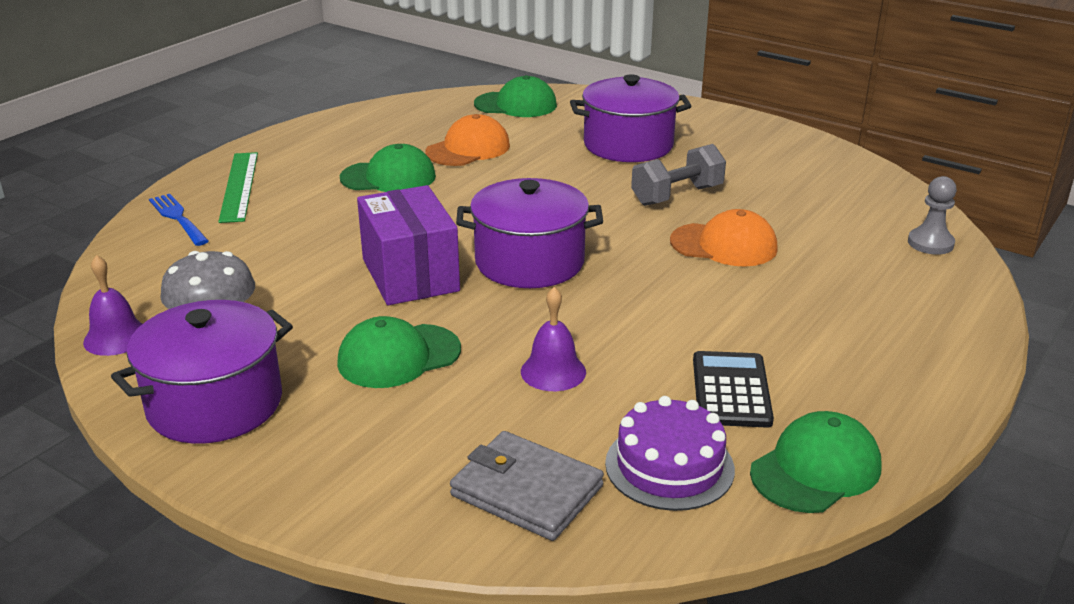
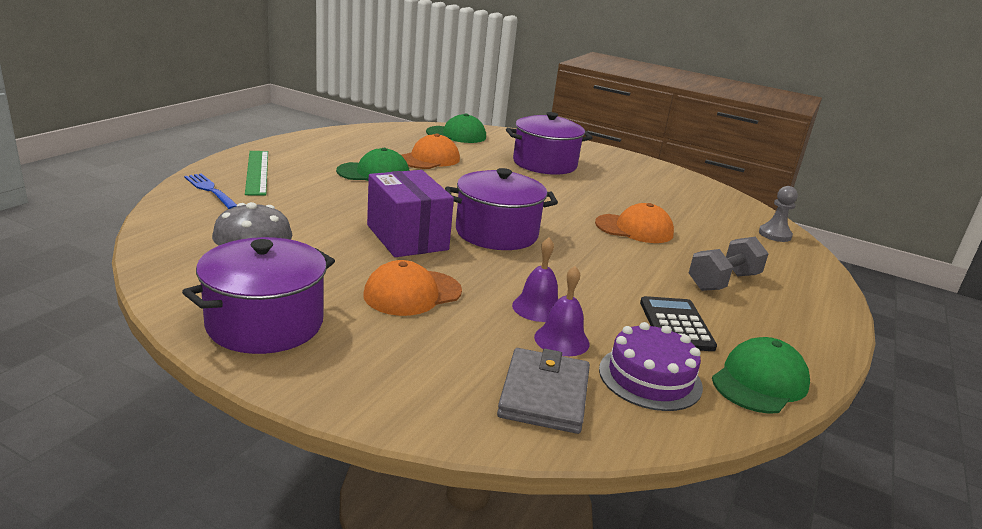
camera: 10 degrees left, 5 degrees down
purple bell [83,255,142,356] -> purple bell moved to [534,266,590,356]
green cap [337,316,461,388] -> orange cap [363,260,462,316]
grey wallet [450,431,604,541] -> grey wallet turned 75 degrees clockwise [497,348,590,434]
grey dumbbell [631,144,726,206] -> grey dumbbell moved to [689,237,769,291]

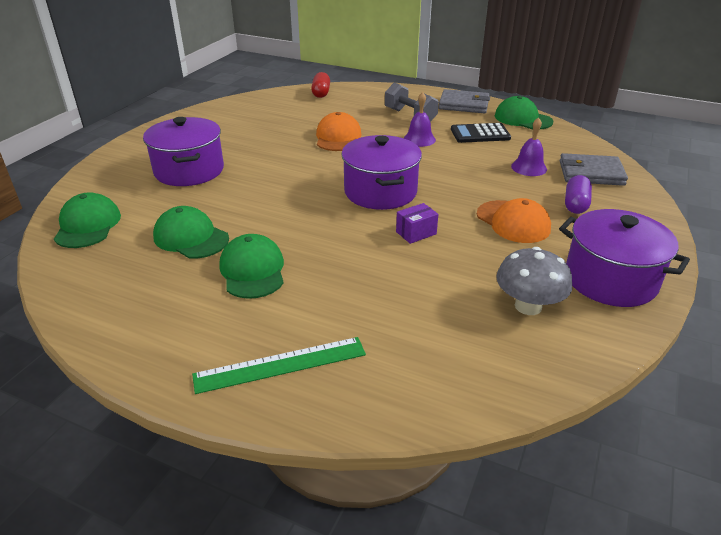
camera: 90 degrees left, 10 degrees up
blue fork [184,173,237,209] -> none
purple box [367,170,454,257] -> purple box [396,203,438,244], size x0.46
orange cap [401,134,460,169] -> green cap [153,206,229,259]
purple bell [512,237,558,322] -> purple bell moved to [404,92,436,147]
purple cake [599,322,703,411] -> none
grey pawn [759,186,798,242] -> red capsule [311,72,330,98]
none -> grey wallet [439,89,490,113]
none -> purple capsule [565,175,592,214]

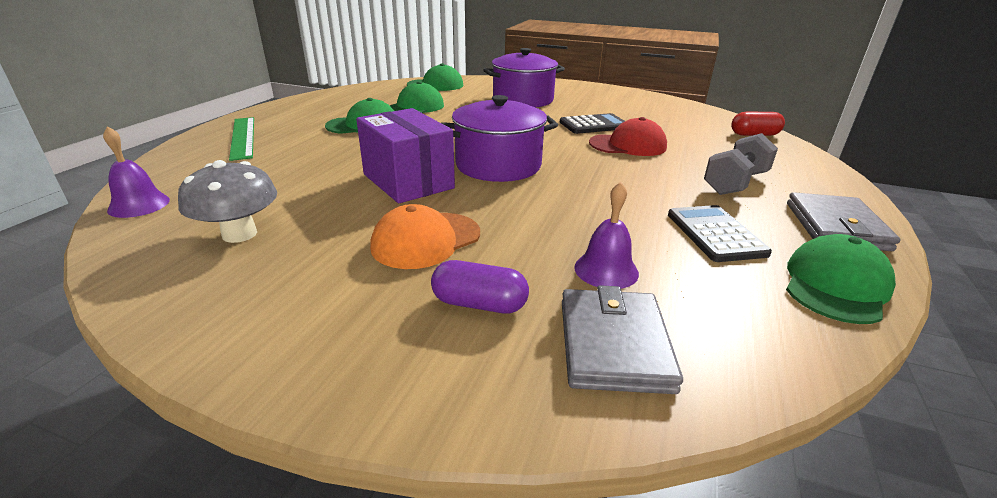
camera: 85 degrees right, 5 degrees down
orange cap [316,112,362,151] -> red cap [589,117,667,156]
purple box [396,203,438,244] -> purple box [356,108,455,203], size x2.16
purple bell [404,92,436,147] -> purple bell moved to [103,126,170,218]
purple pot [559,209,690,307] -> none
none -> black calculator [560,113,625,134]

